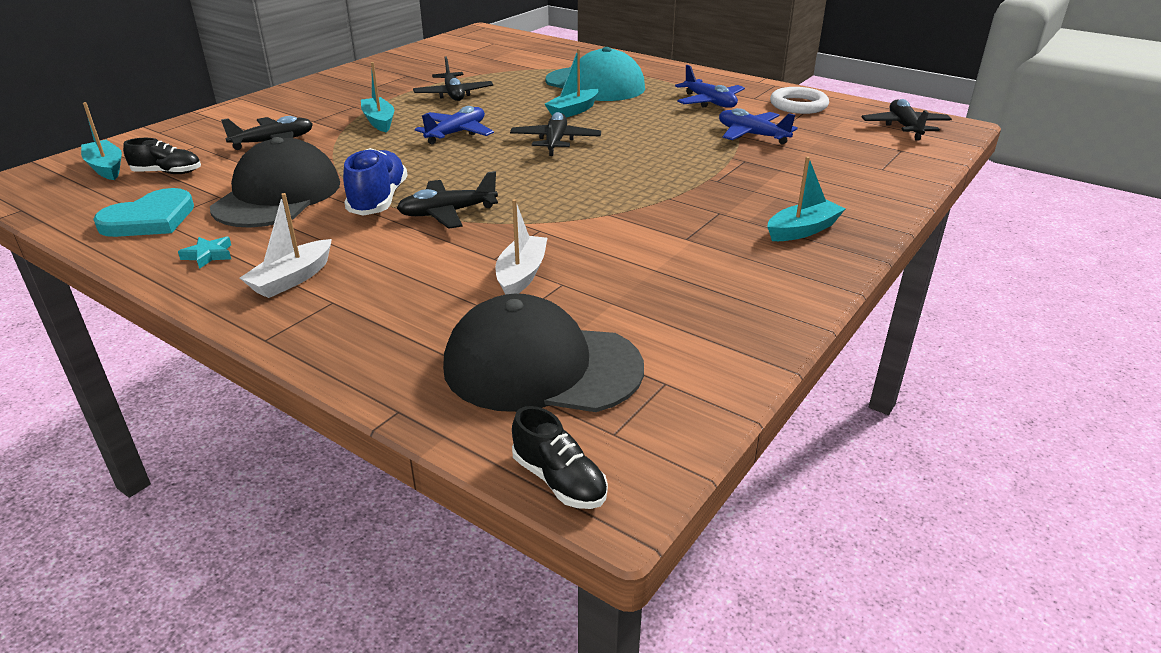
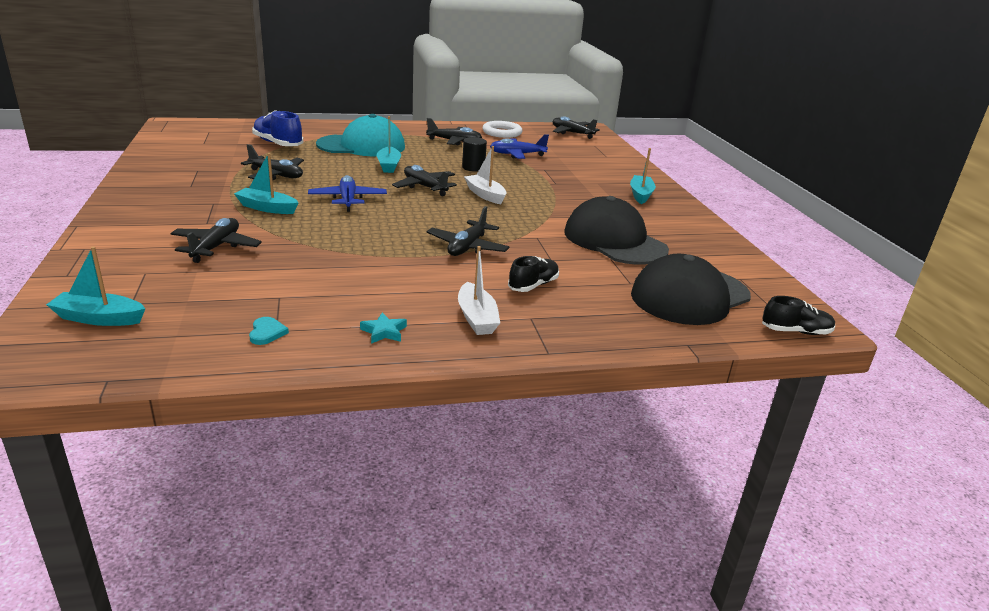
camera: 50 degrees left, 5 degrees down
turquoise heart [93,188,194,237] -> turquoise heart [249,317,289,345], size x0.46
black shoe [123,138,201,174] -> black shoe moved to [508,256,559,292]
black cap [210,137,340,227] -> black cap moved to [564,196,669,265]
blue shoe [343,148,407,216] -> blue shoe moved to [252,110,303,146]
white boat [495,199,547,295] -> white boat moved to [464,146,507,204]
blue plane [675,65,745,108] -> black plane [426,118,482,146]
none -> black cylinder [462,137,487,172]

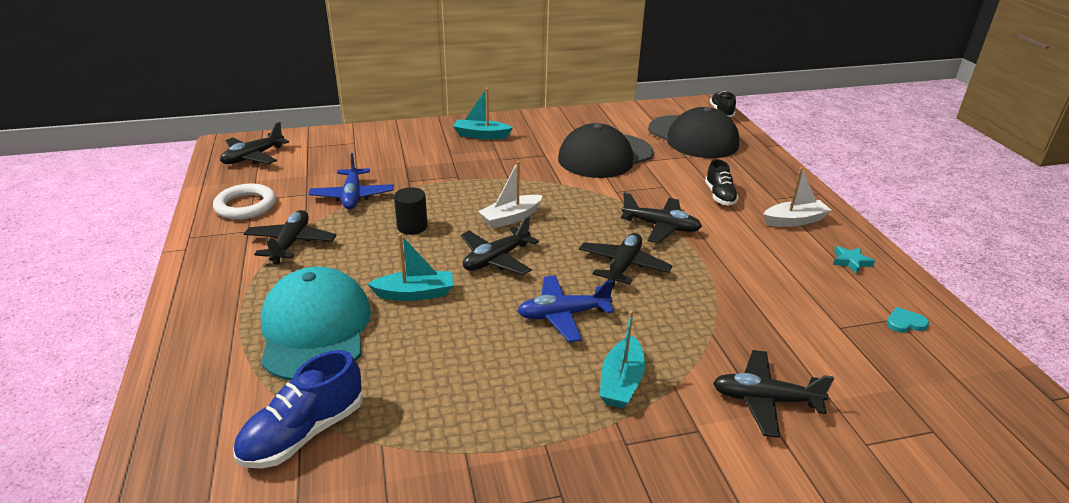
camera: 90 degrees left, 5 degrees up
turquoise boat [46,246,146,326] -> none
black plane [241,144,304,180] -> black plane moved to [579,233,673,287]
black shoe [508,256,559,292] -> black shoe turned 135 degrees counterclockwise [705,159,739,206]

